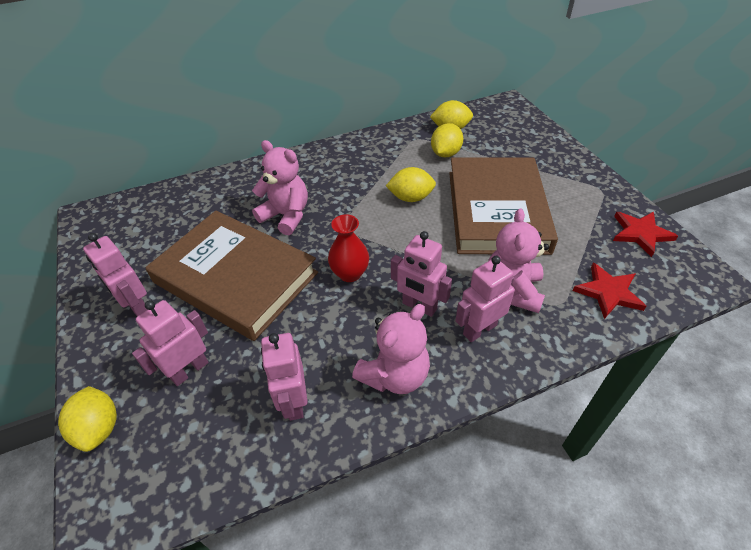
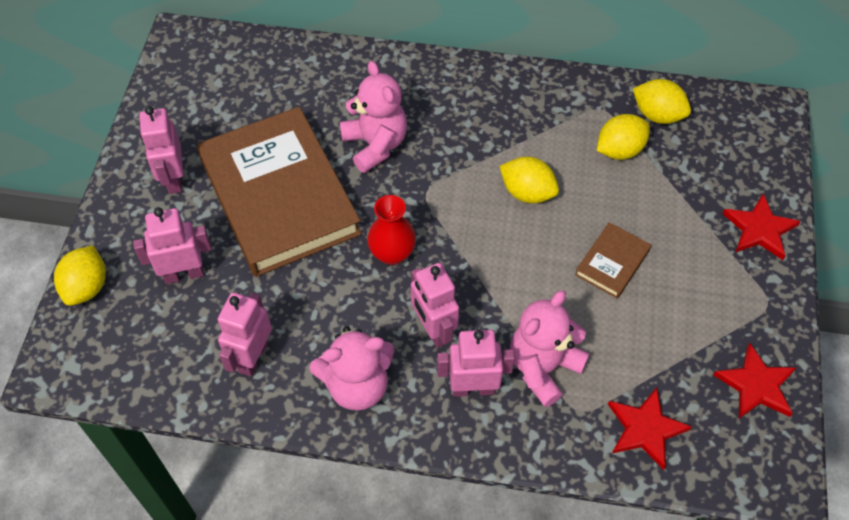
camera: 30 degrees right, 10 degrees up
brown book [449,158,558,255] -> brown book [575,222,651,299], size x0.42
none -> red star [722,194,801,260]

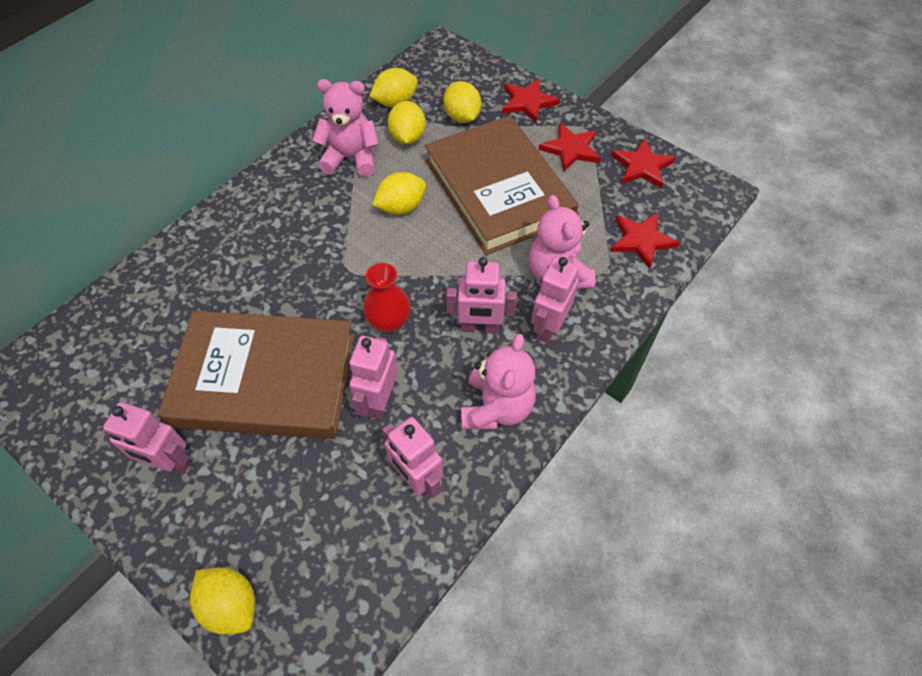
camera: 60 degrees left, 0 degrees up
pink robot [133,208,211,284] -> pink robot moved to [349,336,398,420]
pink teddy bear [340,61,407,173] -> pink teddy bear moved to [312,79,379,177]
brown book [575,222,651,299] -> brown book [425,116,578,255], size x2.40
none -> yellow lemon [443,81,481,123]
none -> red star [539,123,601,171]

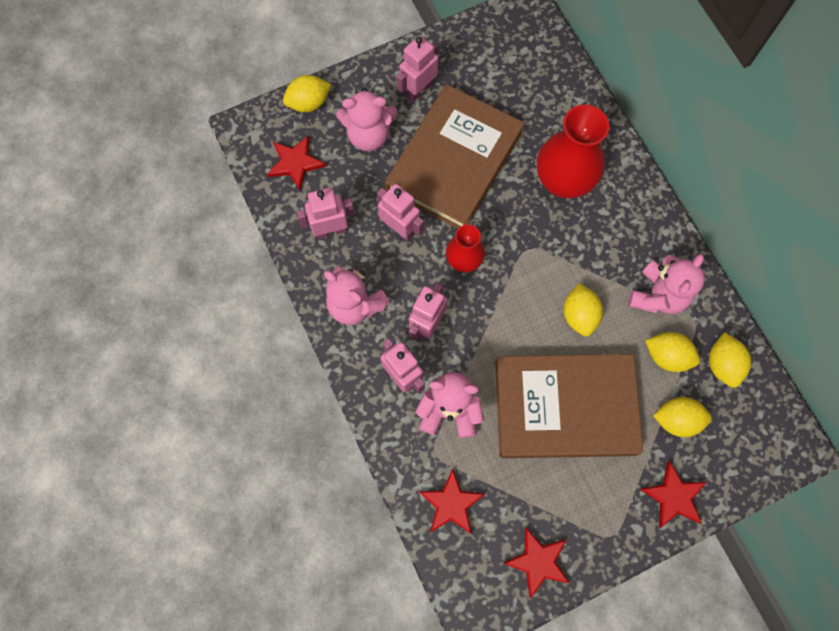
camera: 115 degrees right, 15 degrees up
red star [539,123,601,171] -> red star moved to [267,135,326,191]
none -> pink teddy bear [336,88,398,151]
none -> red vase [537,105,609,198]

